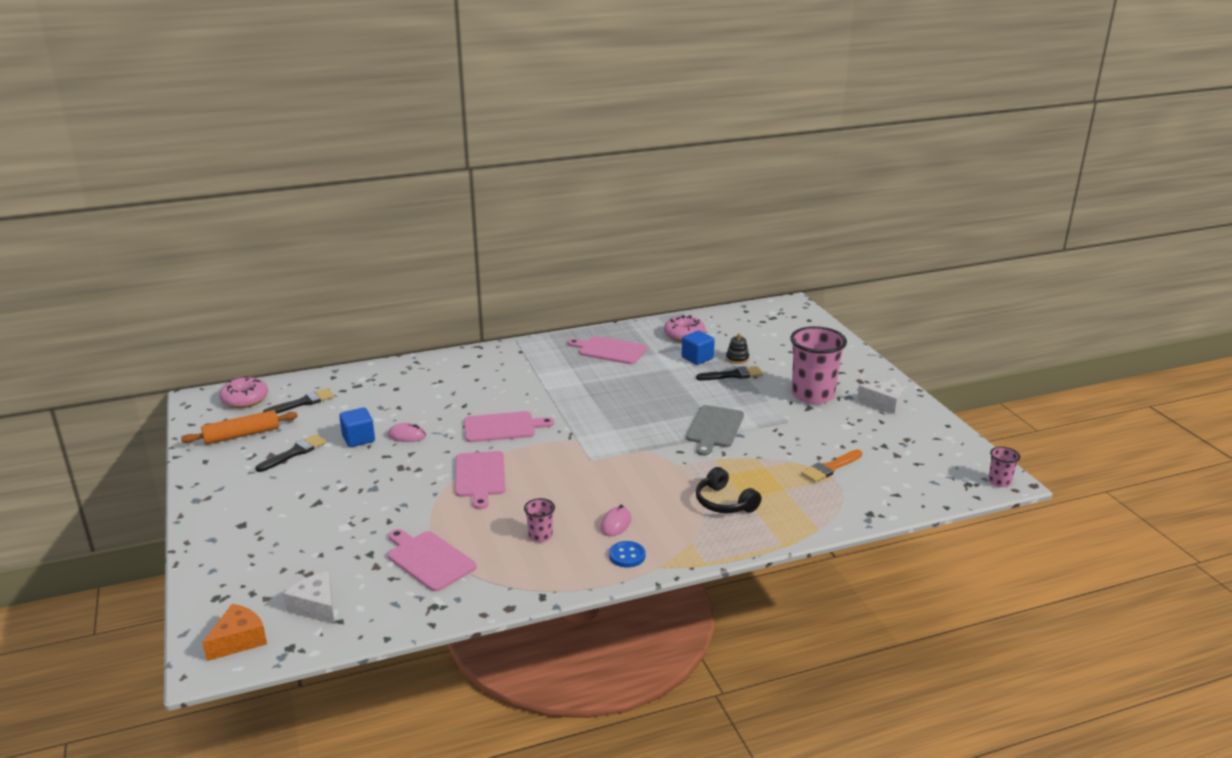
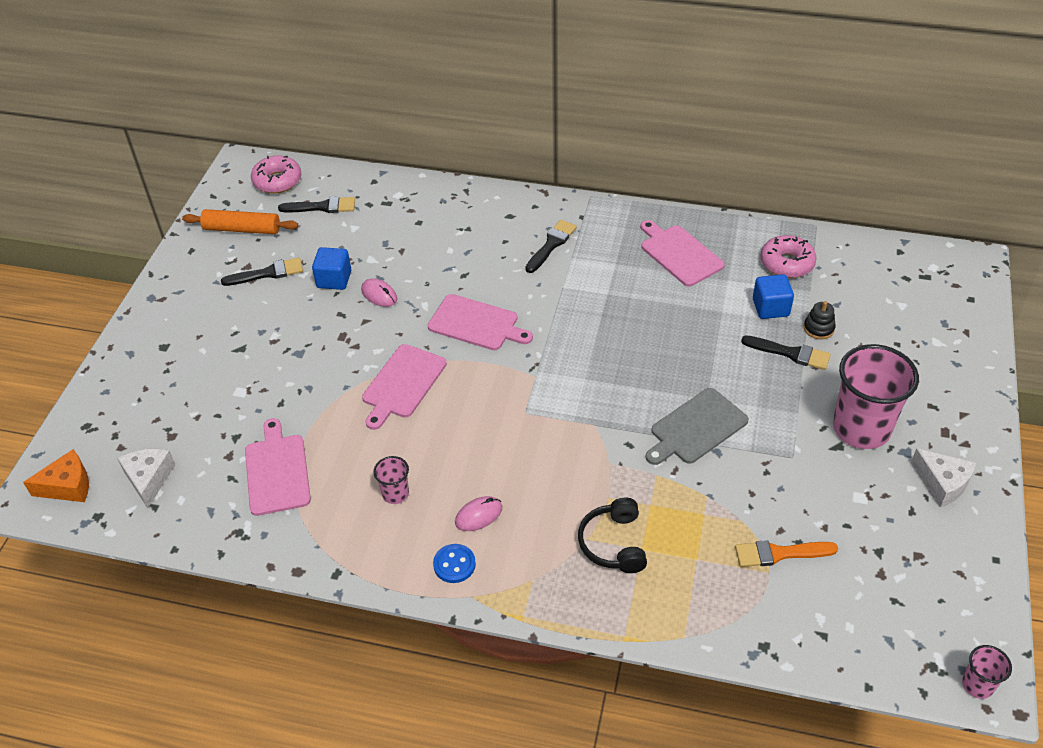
camera: 35 degrees right, 20 degrees up
none -> black brush [525,220,577,273]

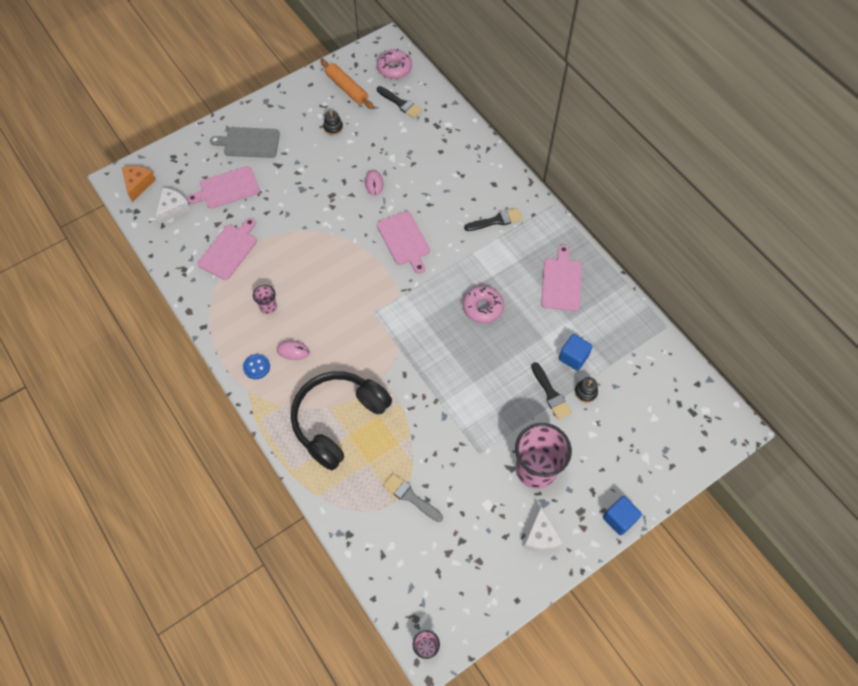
camera: 40 degrees right, 15 degrees up
orange cheese [23,449,89,502] -> orange cheese turned 105 degrees counterclockwise [122,166,156,202]
black brush [221,258,303,286] -> black stacking toy [323,110,343,135]
blue cube [312,247,351,290] -> blue cube moved to [603,496,642,535]
pink cutting board [362,344,447,430] -> pink cutting board moved to [187,166,260,209]
black headphones [578,498,647,573] -> black headphones [291,371,392,470], size x1.91
grey cutting board [646,388,749,465] -> grey cutting board moved to [210,127,280,158]
orange brush [735,540,838,567] -> grey brush [383,473,443,522]
pink donut [760,235,816,278] -> pink donut moved to [463,286,504,324]

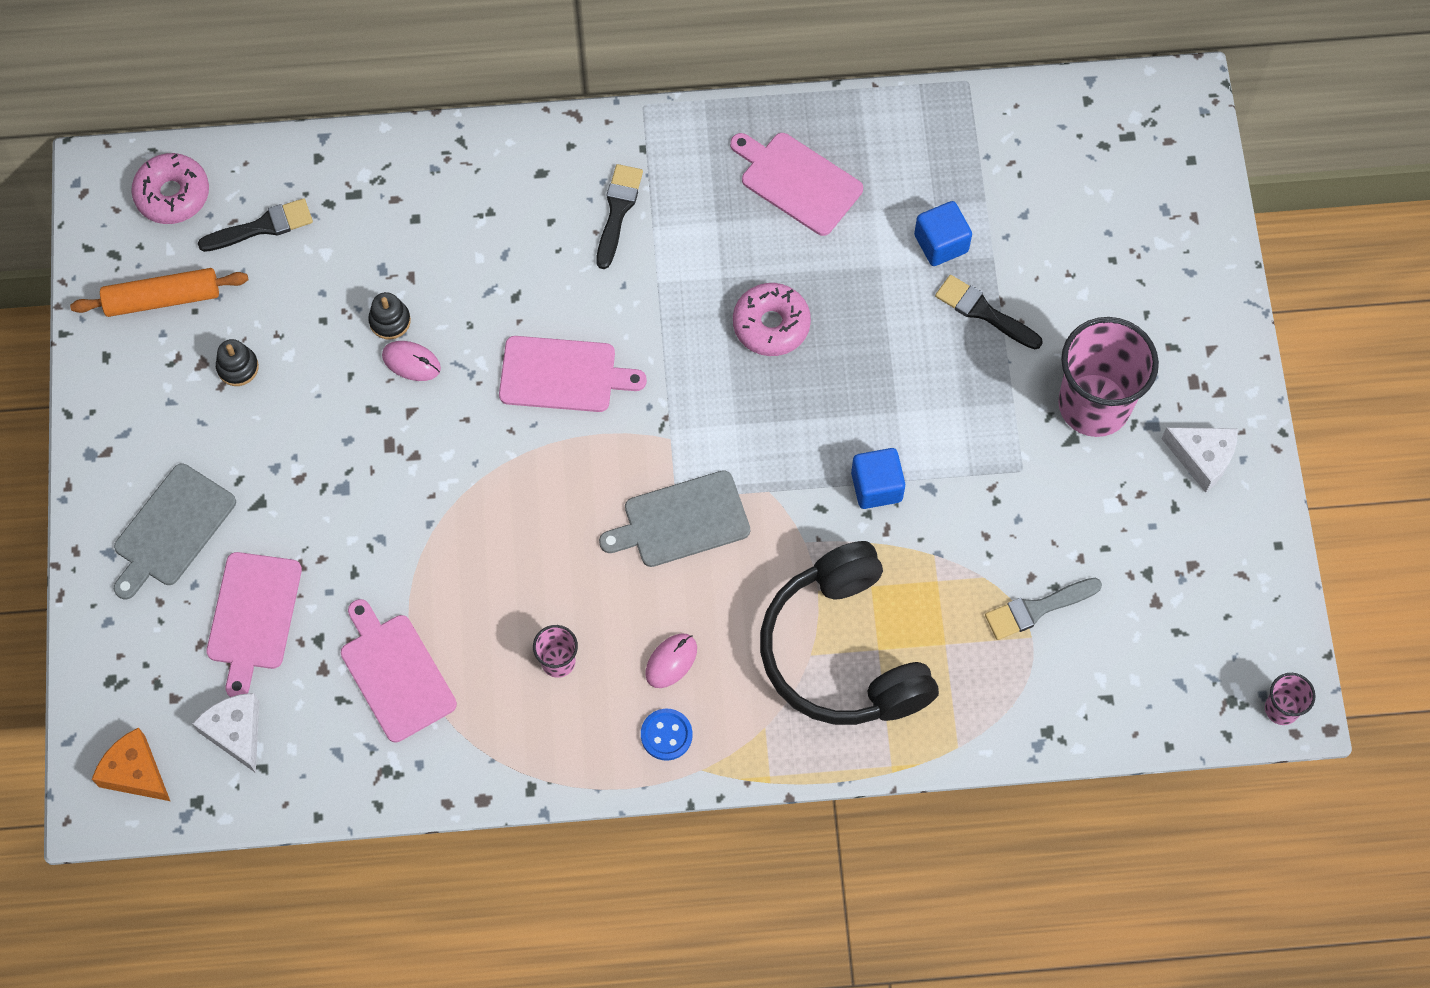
camera: 60 degrees left, 5 degrees up
black brush [531,362,572,420] -> black brush turned 150 degrees counterclockwise [935,275,1043,349]
black stacking toy [575,377,598,403] -> black stacking toy moved to [368,292,411,339]
blue cube [603,496,642,535] -> blue cube moved to [851,448,905,509]
none -> grey cutting board [599,470,750,567]

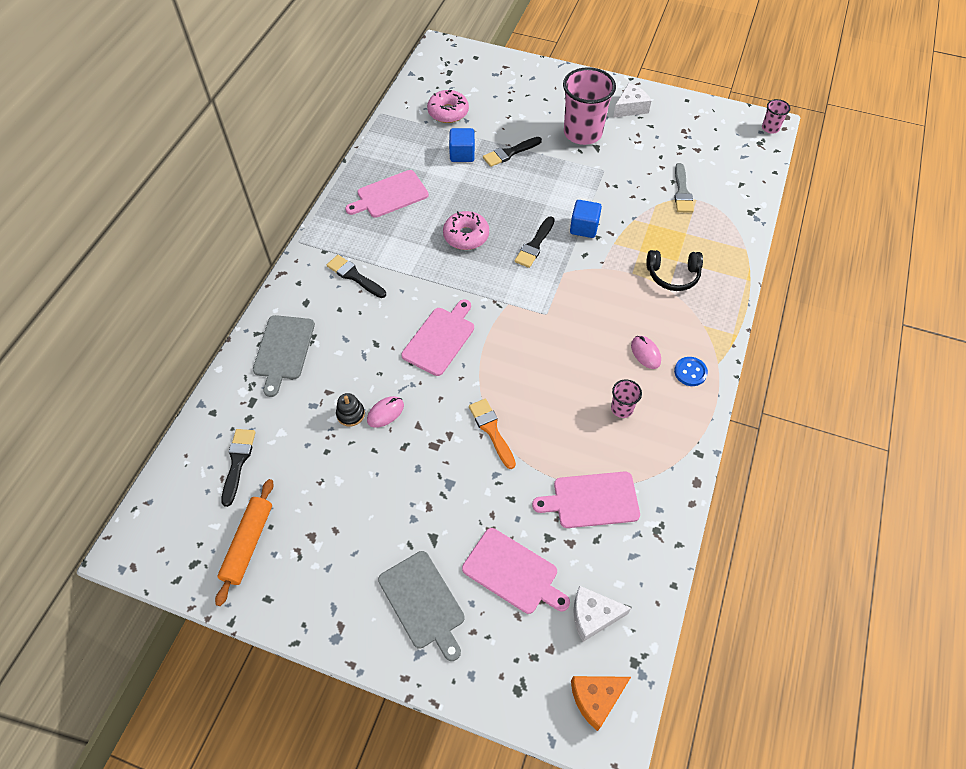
camera: 65 degrees left, 10 degrees down
pink donut [131,153,209,224] -> pink donut moved to [427,90,469,123]
black stacking toy [216,339,259,386] -> none
grey cutting board [599,470,750,567] -> grey cutting board moved to [253,315,315,397]
black headphones [760,541,939,725] -> black headphones [646,250,703,291], size x0.52
none -> orange brush [469,399,516,469]
none -> black brush [515,216,555,268]

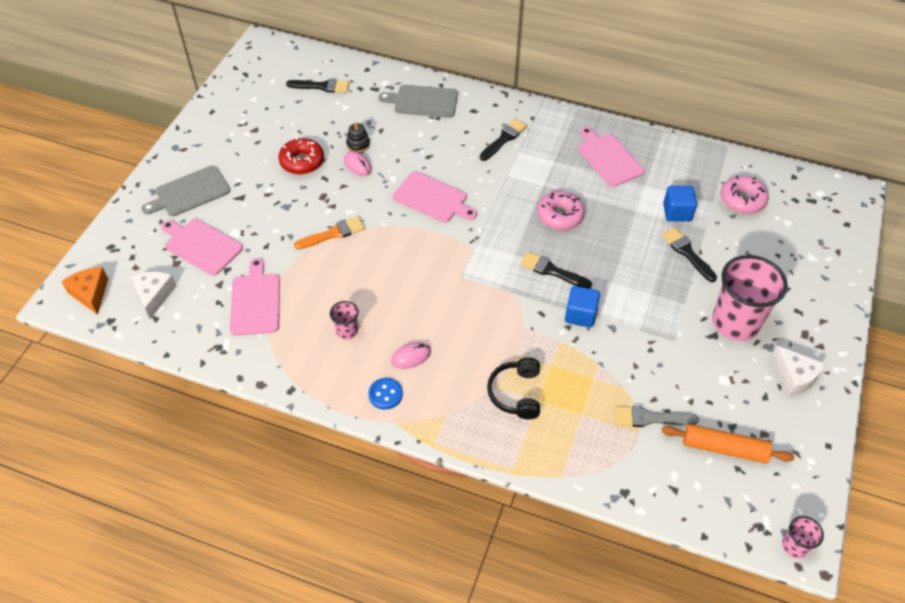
camera: 90 degrees right, 5 degrees down
orange rolling pin [215,479,274,606] -> orange rolling pin moved to [662,424,794,464]
pink cutting board [462,528,570,614] -> pink cutting board turned 90 degrees clockwise [161,219,243,276]
none -> red donut [278,137,324,174]

